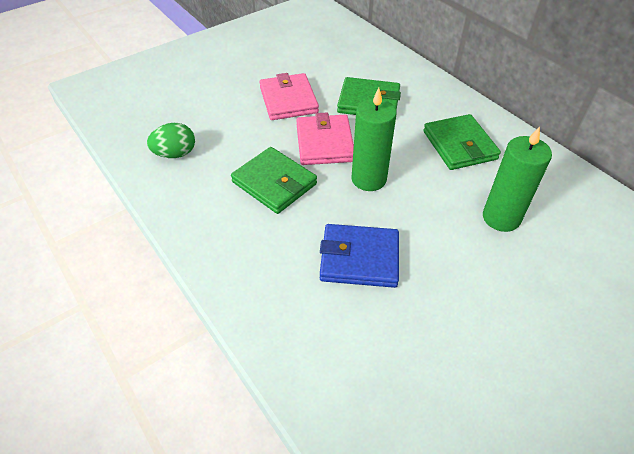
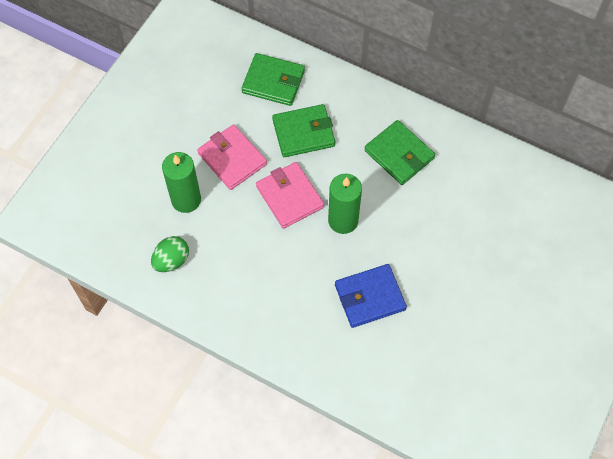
camera: 25 degrees left, 15 degrees up
green wallet [231,147,317,214] -> green wallet moved to [241,53,305,106]
green candle [483,126,552,232] -> green candle moved to [162,152,201,213]

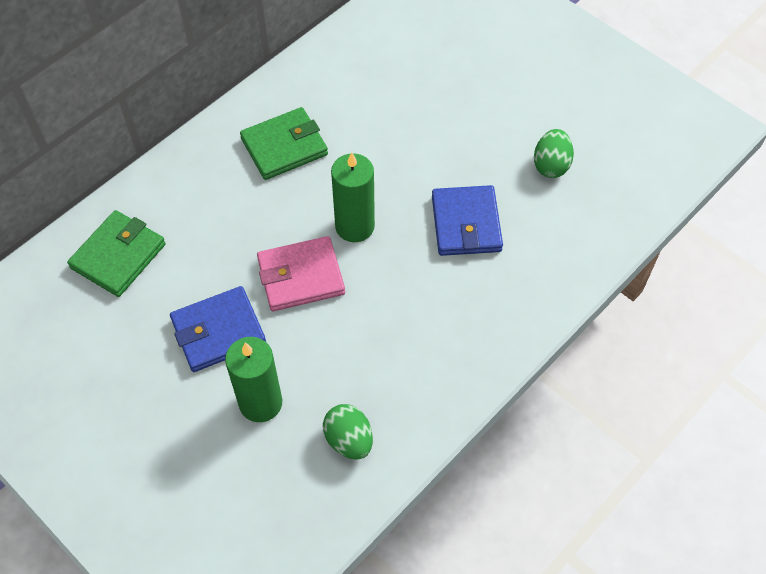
camera: 75 degrees left, 5 degrees down
pink wallet [197,125,267,190] -> blue wallet [170,286,266,372]
green wallet [272,104,335,157] -> none
none -> green egg [534,129,574,178]

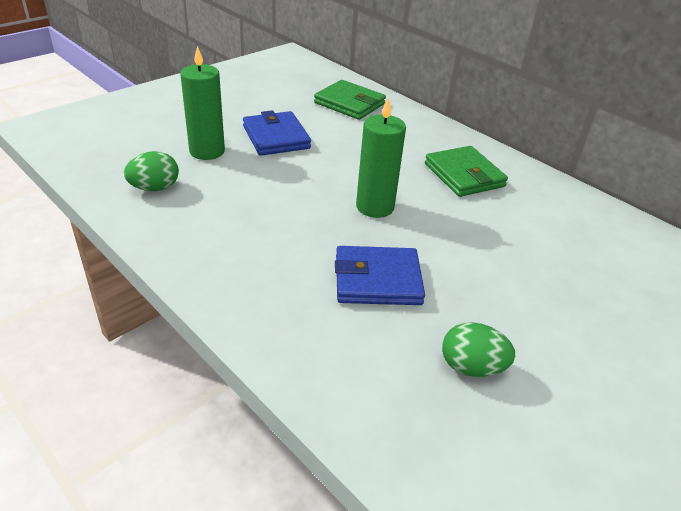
camera: 90 degrees right, 20 degrees down
pink wallet [257,236,345,311] -> none

